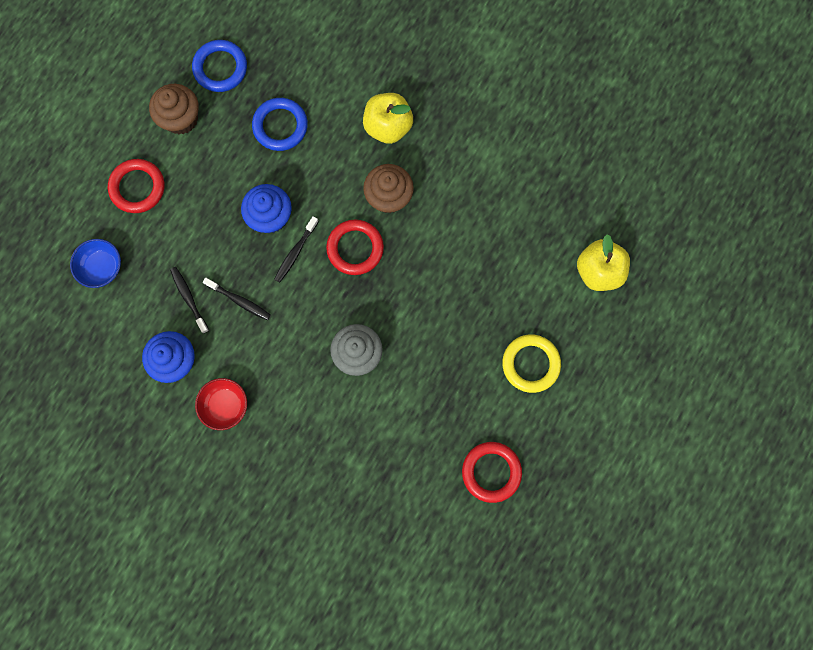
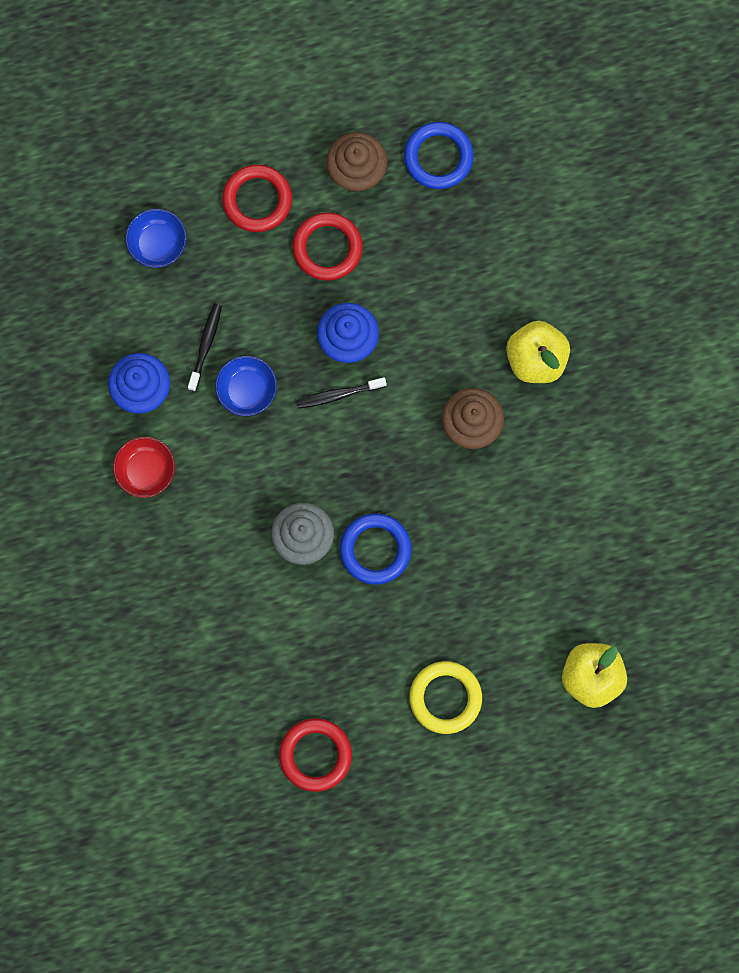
camera: 45 degrees right, 0 degrees up
black toothbrush [203,278,271,320] -> blue bowl [215,356,277,416]
blue ring [252,98,308,151] -> blue ring moved to [340,513,412,585]
red ring [326,220,384,275] -> red ring moved to [292,212,363,281]

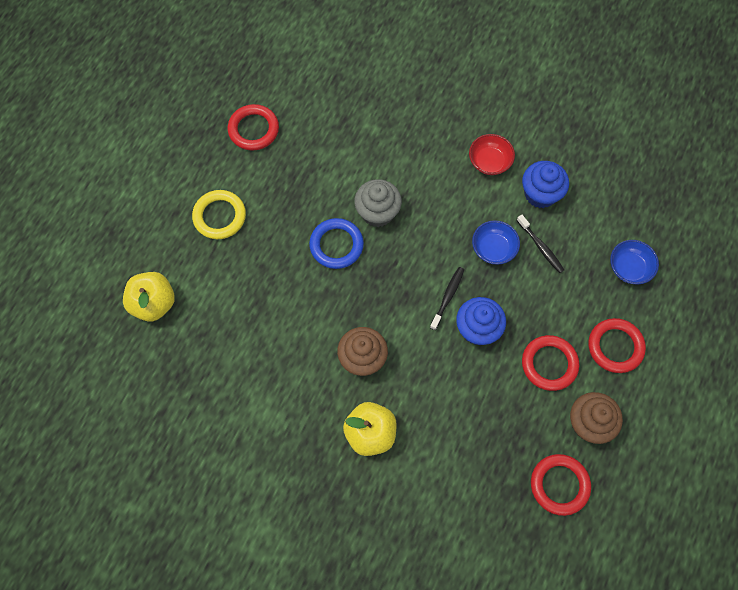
camera: 130 degrees right, 10 degrees down
blue ring [404,122,474,189] -> red ring [531,454,591,516]

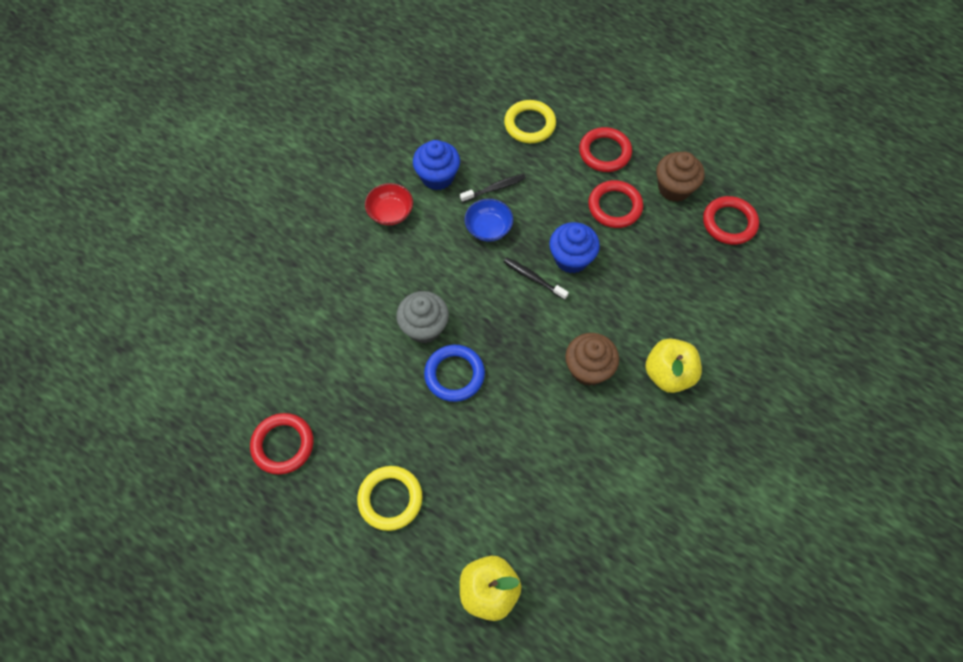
camera: 80 degrees left, 5 degrees down
blue bowl [610,240,659,284] -> yellow ring [504,100,556,143]

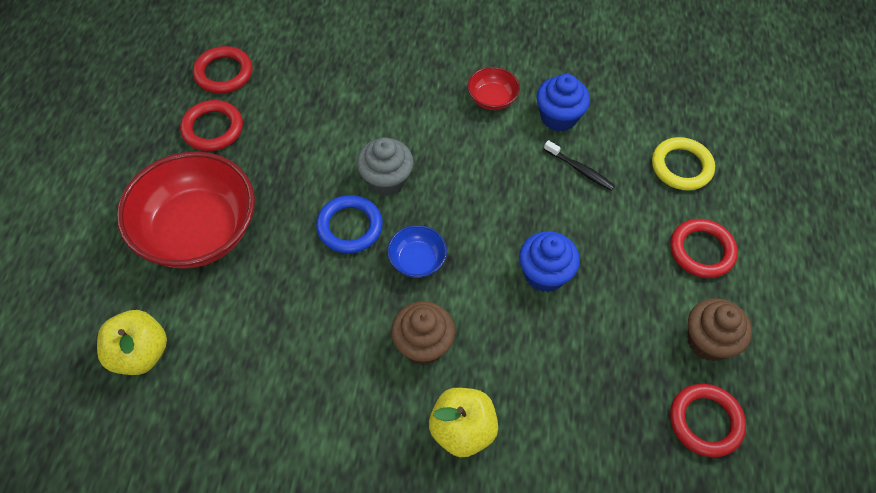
camera: 60 degrees right, 5 degrees down
yellow ring [357,466,423,531] -> red bowl [117,151,255,269]
blue bowl [464,199,513,242] -> blue bowl moved to [387,225,447,278]
black toothbrush [504,258,569,300] -> none
red ring [588,180,643,228] -> red ring moved to [193,46,253,94]

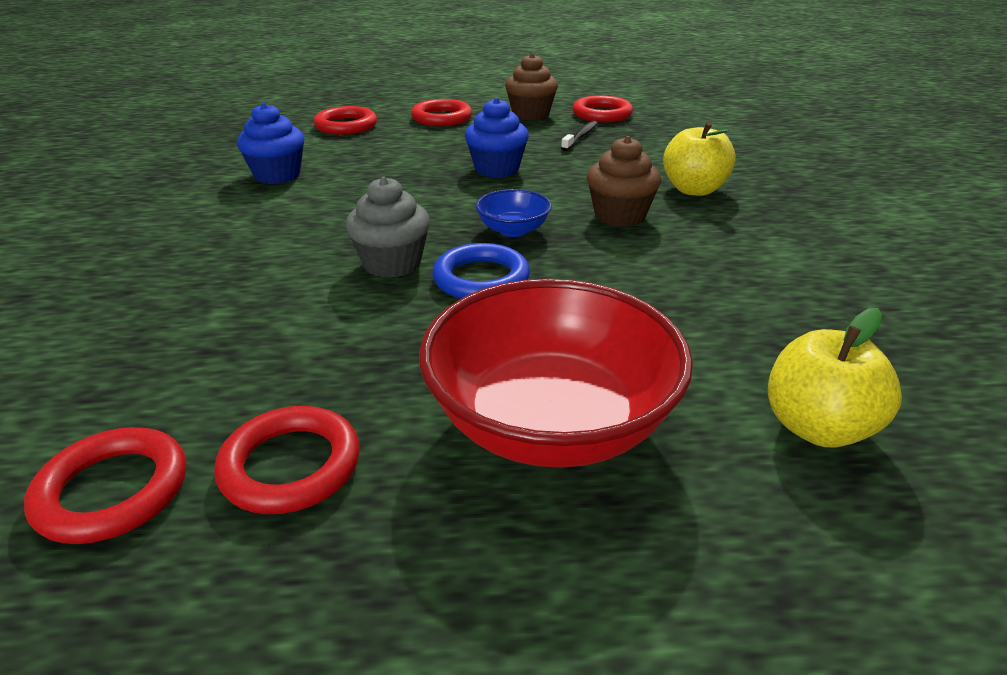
camera: 100 degrees left, 25 degrees down
red bowl [468,67,520,110] -> none
black toothbrush [544,140,615,191] -> black toothbrush moved to [561,120,598,151]
yellow ring [652,137,715,190] -> red ring [313,106,377,135]

